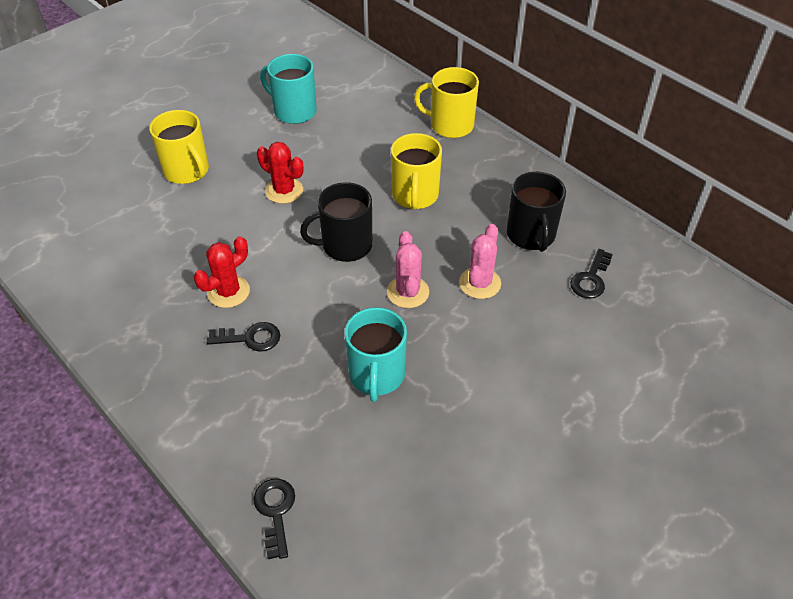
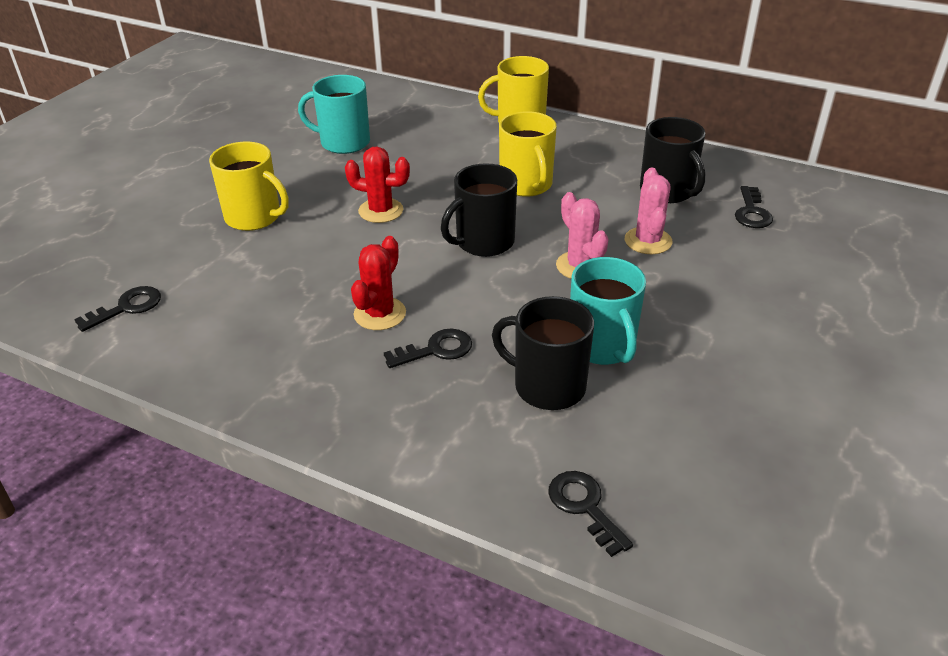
camera: 20 degrees left, 10 degrees down
none -> black key [74,286,161,332]
none -> black mug [492,296,594,410]

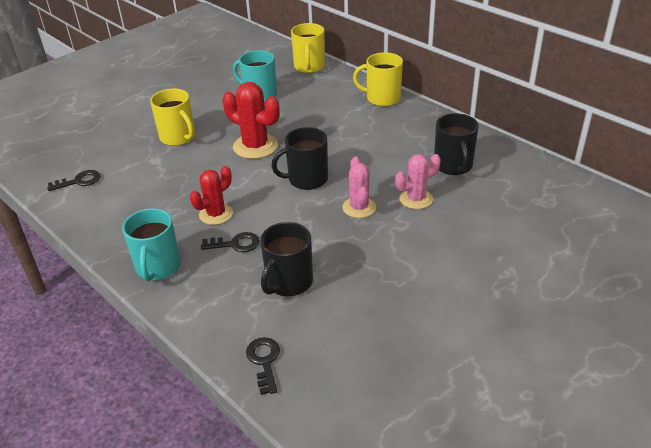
camera: 20 degrees right, 0 degrees up
red cactus [345,146,410,223] -> red cactus [222,82,279,159], size x1.51
black mug [492,296,594,410] -> black mug turned 105 degrees counterclockwise [260,222,313,296]
yellow mug [499,111,557,197] -> yellow mug moved to [291,23,325,73]
turquoise mug [570,257,646,365] -> turquoise mug moved to [122,208,181,281]
pink cactus [625,168,672,254] -> pink cactus turned 45 degrees clockwise [395,154,441,209]
black key [735,186,773,228] -> none

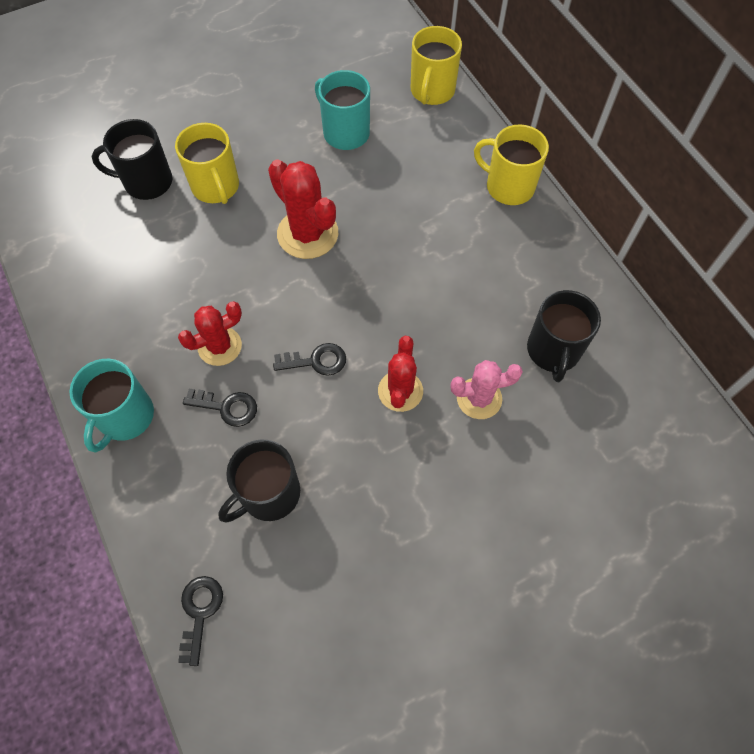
camera: 15 degrees right, 25 degrees up
black key [47,170,100,191] -> black key moved to [273,343,346,376]
black mug [271,127,328,190] -> black mug moved to [92,119,172,200]
pink cactus [342,156,376,218] -> red cactus [378,336,423,412]

